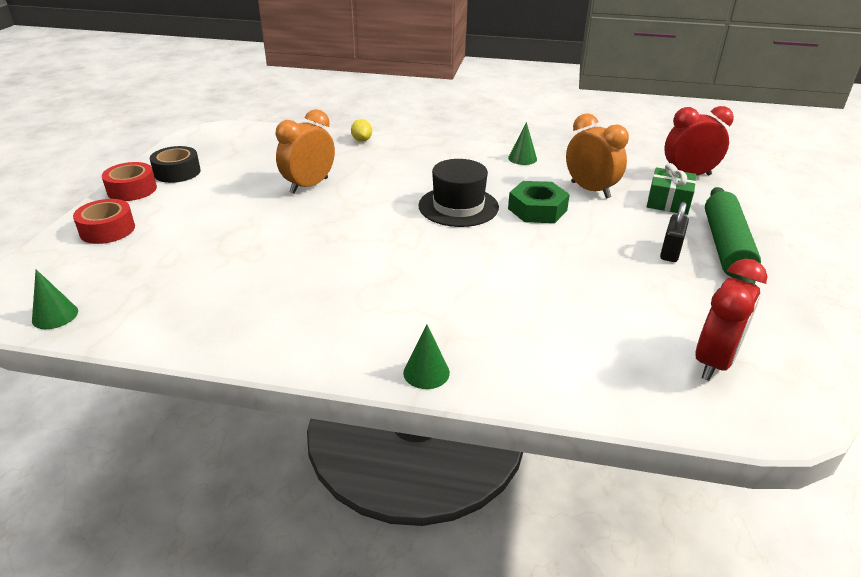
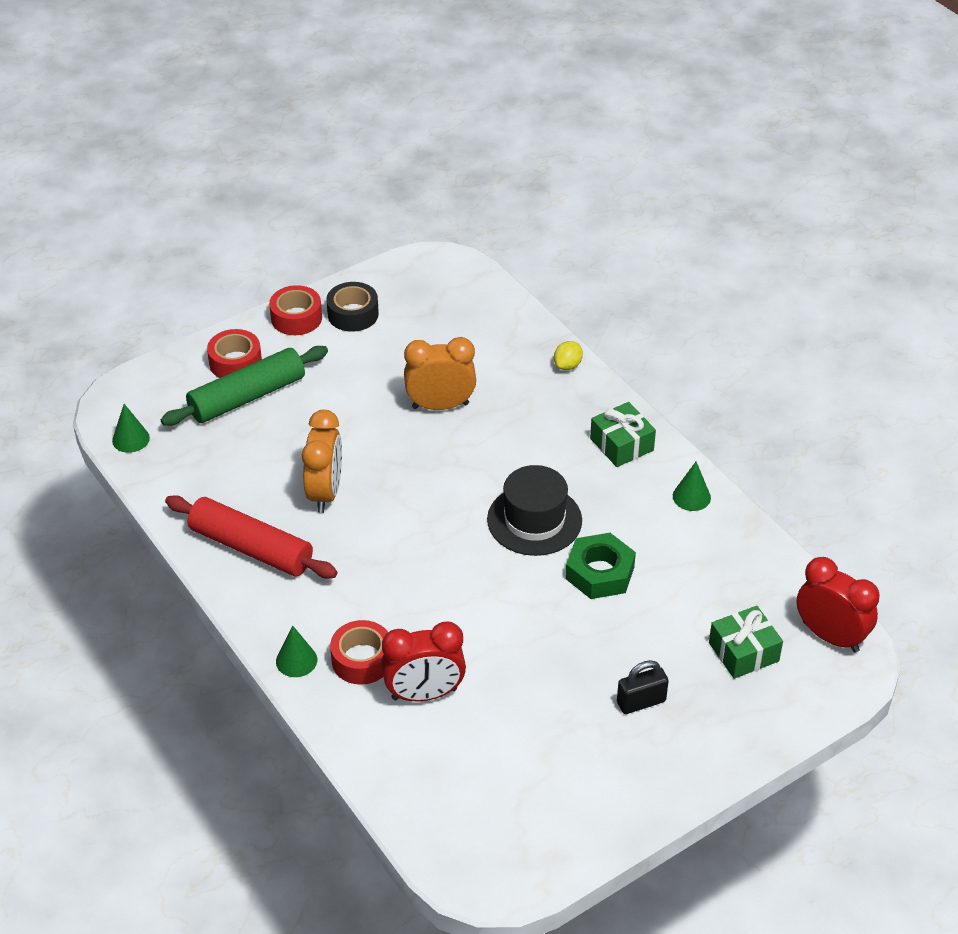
camera: 45 degrees right, 10 degrees up
orange clock [566,113,629,199] -> orange clock moved to [302,410,342,513]
red clock [696,259,768,381] -> red clock moved to [381,621,466,701]
green rolling pin [705,187,761,284] -> green rolling pin moved to [161,346,328,426]
none -> red rolling pin [165,495,338,579]
none -> red tape [330,620,388,685]
none -> green gift [590,402,656,467]

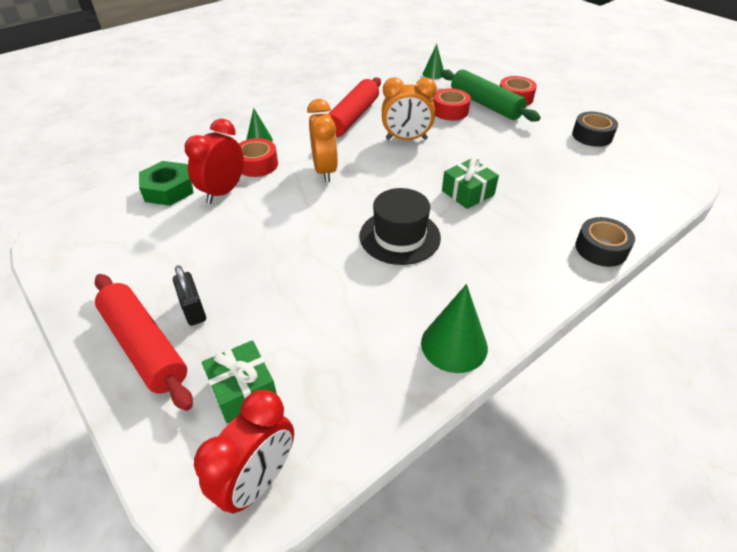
camera: 85 degrees right, 0 degrees up
red tape [269,285,322,335] -> red tape moved to [433,88,471,121]
red clock [381,621,466,701] -> red clock turned 45 degrees clockwise [185,119,244,204]
orange clock [404,337,476,410] -> orange clock moved to [307,99,338,182]
yellow lemon [554,341,583,370] -> black tape [575,217,635,267]
green nut [565,533,636,599] -> green nut moved to [139,161,193,206]
green gift [590,402,656,467] -> green gift moved to [442,157,499,209]
green cone [673,462,711,511] -> green cone [421,284,488,373], size x1.65
none -> red rolling pin [95,274,193,411]

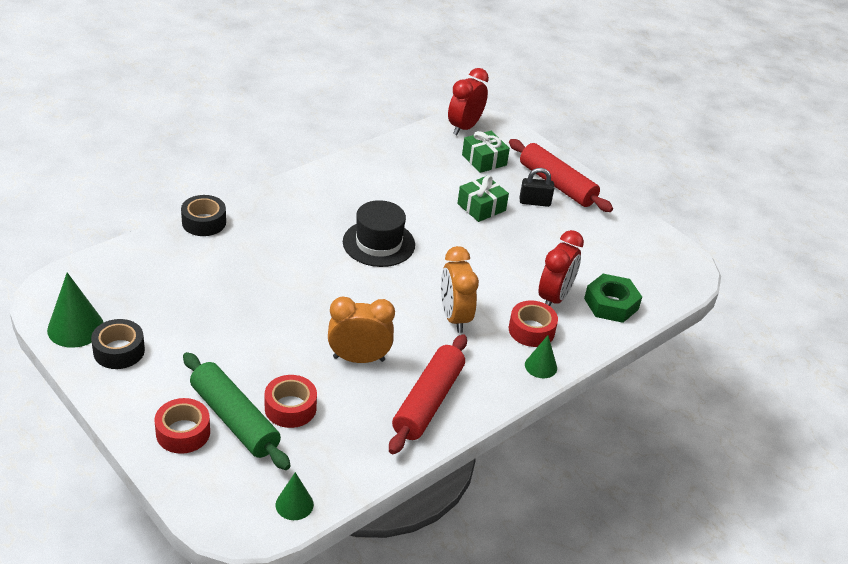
camera: 175 degrees right, 5 degrees down
black padlock [173,265,206,326] -> black padlock turned 60 degrees counterclockwise [520,168,554,207]
green cone [421,284,488,373] -> green cone moved to [47,273,104,348]
green gift [442,157,499,209] -> green gift moved to [457,175,509,222]

